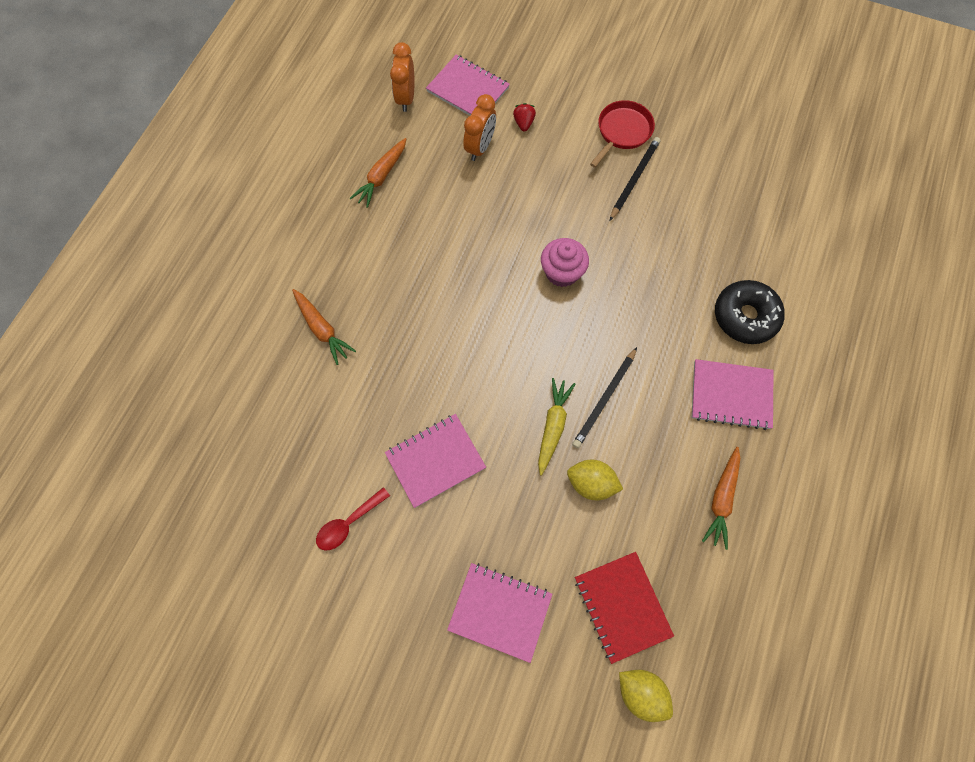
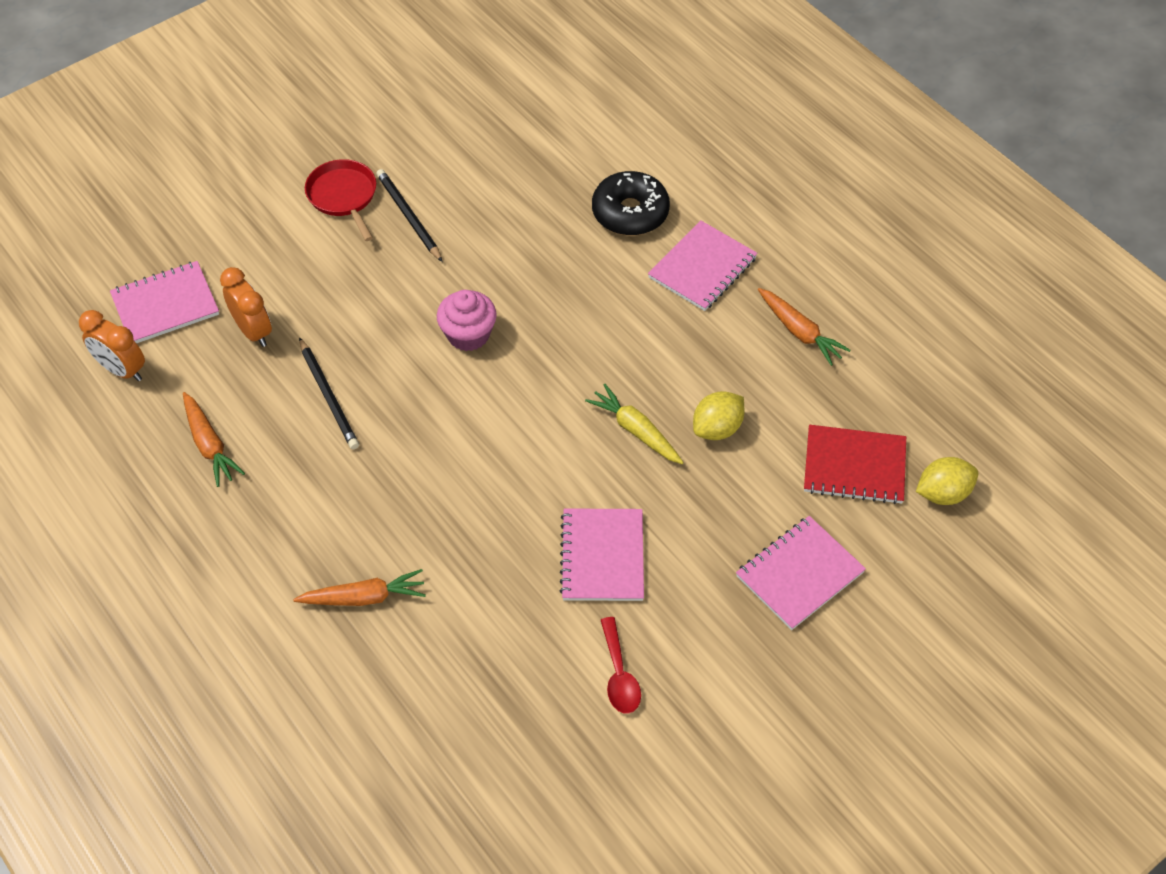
camera: 60 degrees left, 15 degrees down
red strawberry [513,103,536,132] -> none
black pencil [572,347,637,448] -> black pencil moved to [299,337,359,450]

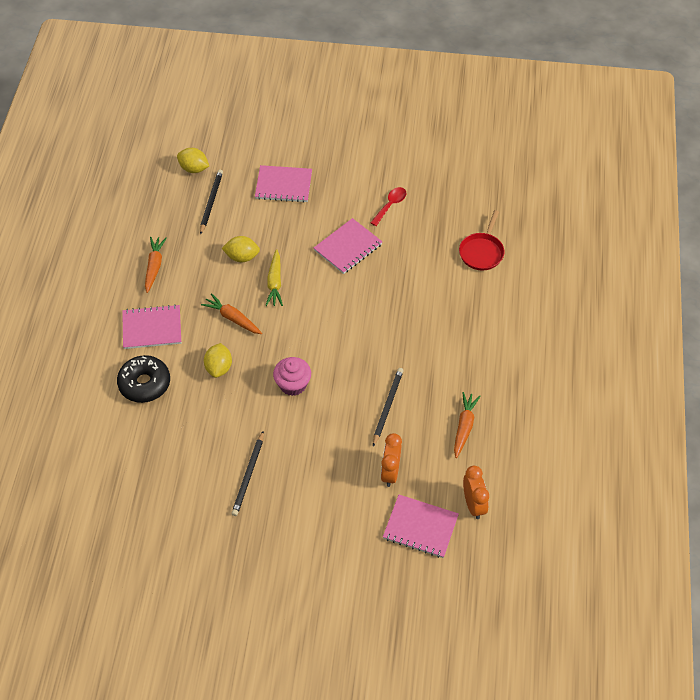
camera: 135 degrees left, 0 degrees up
orange carrot [293,569,426,606] -> orange carrot moved to [201,293,262,334]
red pan [305,159,376,241] -> red pan moved to [459,210,504,271]
red notebook [804,425,906,504] -> black pencil [200,170,223,235]
none -> yellow lemon [204,343,232,378]

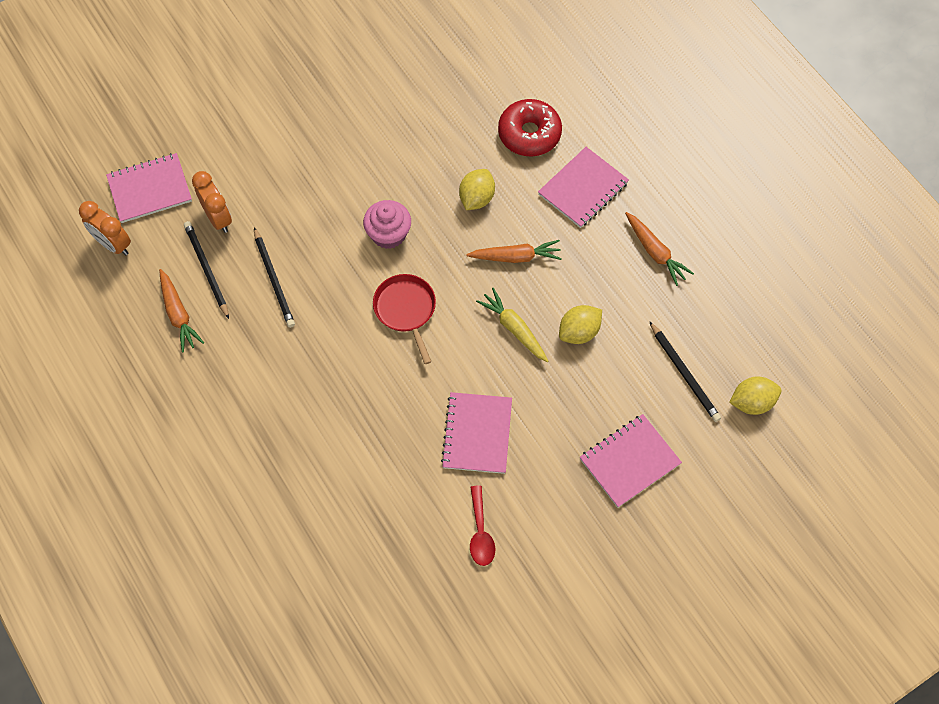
camera: 140 degrees right, 10 degrees up
black donut [117,355,170,403] -> red donut [498,99,562,157]
yellow lemon [204,343,232,378] -> yellow lemon turned 60 degrees clockwise [459,169,495,210]
black pencil [231,431,264,516] -> black pencil moved to [184,221,229,319]
red pan [459,210,504,271] -> red pan moved to [373,274,436,364]

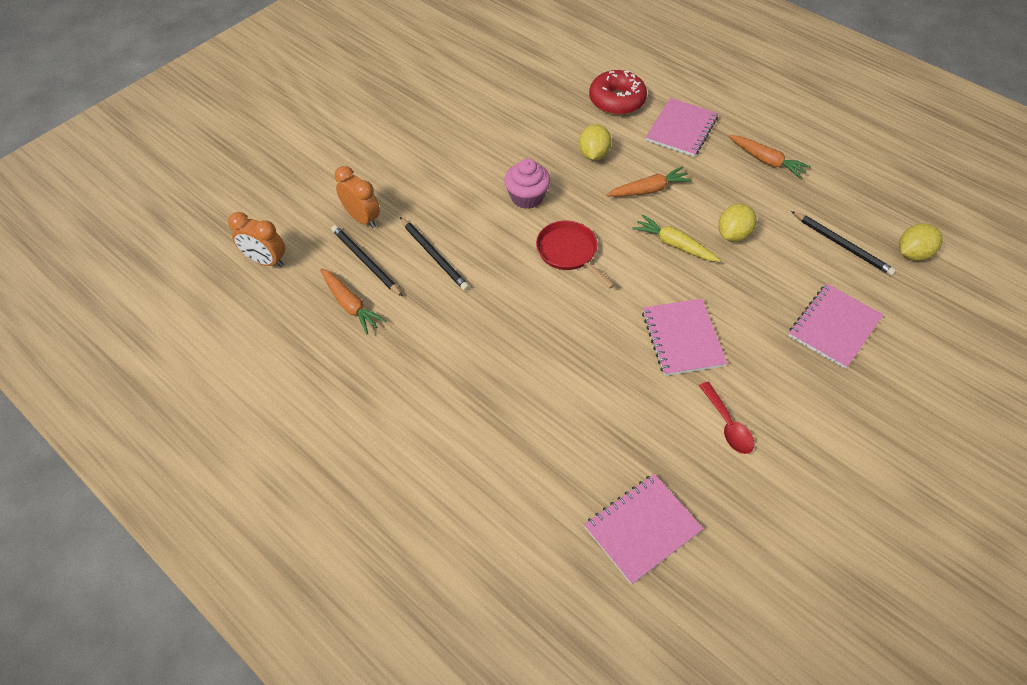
camera: 15 degrees left, 10 degrees down
pink notebook [106,153,192,223] -> pink notebook moved to [584,474,703,585]

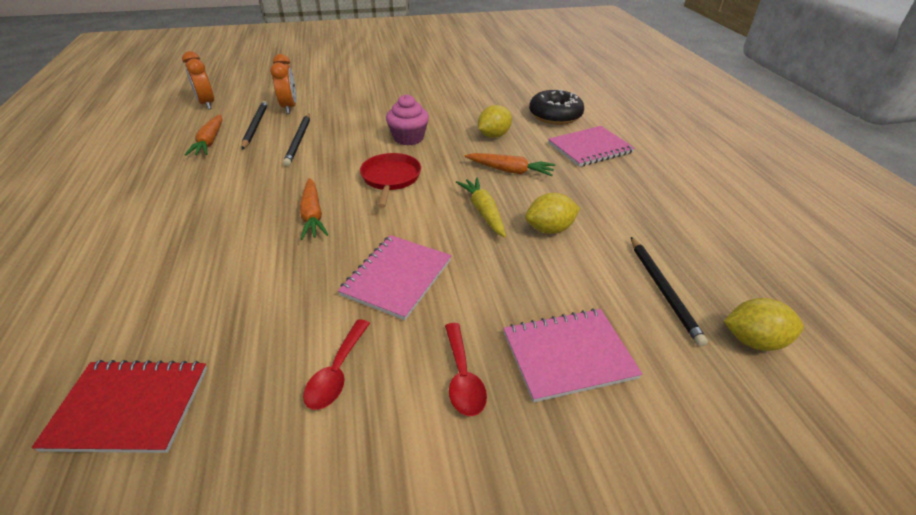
camera: 35 degrees right, 15 degrees down
pink notebook [584,474,703,585] -> red notebook [31,360,207,453]
red donut [589,70,647,115] -> black donut [529,89,584,125]
orange carrot [728,135,811,179] -> orange carrot moved to [300,178,328,240]
none -> red spoon [445,323,487,416]

